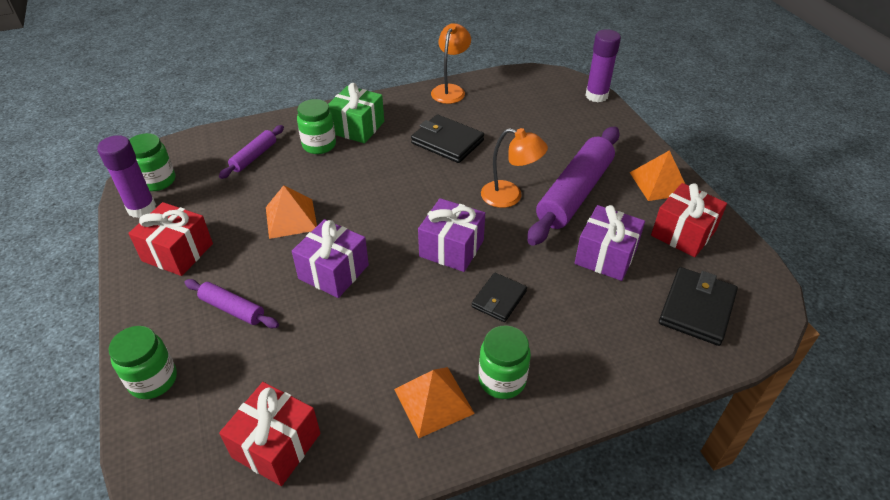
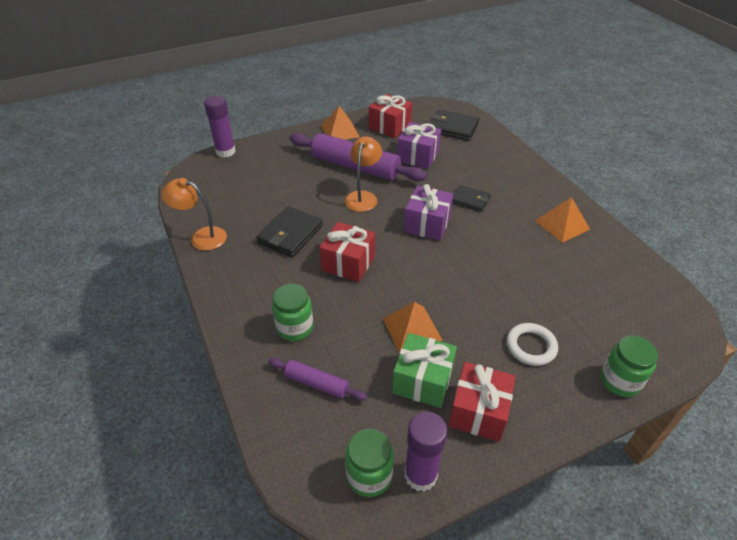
camera: 95 degrees left, 0 degrees up
purple rolling pin [184,279,279,328] -> white ring [507,323,558,366]
red gift [219,382,320,486] -> red gift moved to [320,222,375,282]
purple gift [292,219,369,298] -> none
green gift [328,83,384,143] -> green gift moved to [392,333,457,408]
green jar [479,325,531,399] -> none

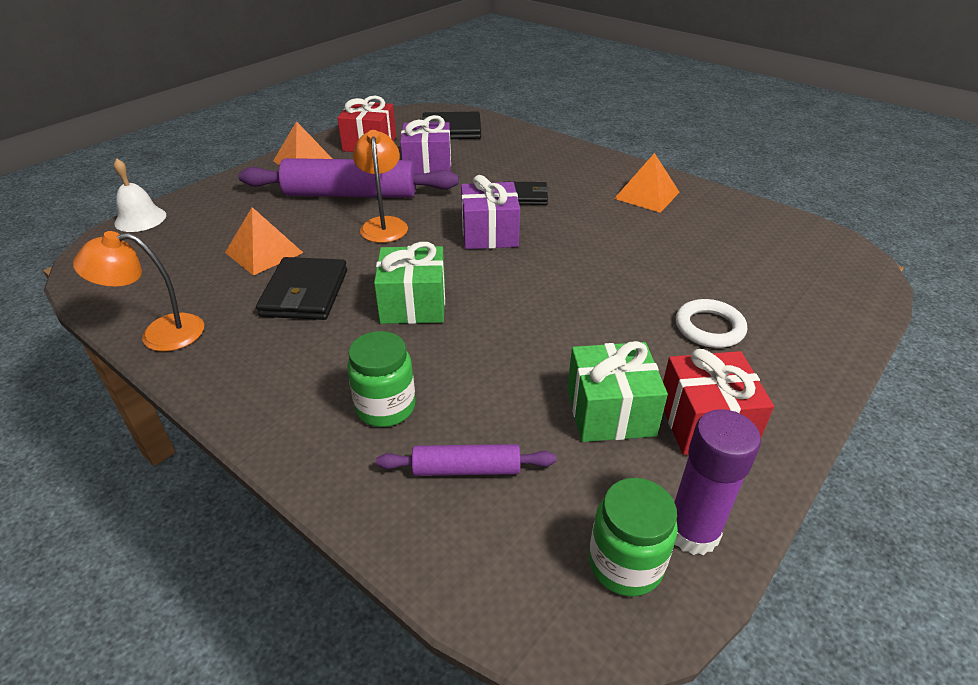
camera: 25 degrees left, 5 degrees down
purple glue stick [204,95,236,158] -> white bell [114,158,166,232]
red gift [320,222,375,282] -> green gift [374,242,445,324]
orange pyramid [383,302,442,353] -> orange pyramid moved to [225,207,303,275]
green jar [601,336,658,397] -> none

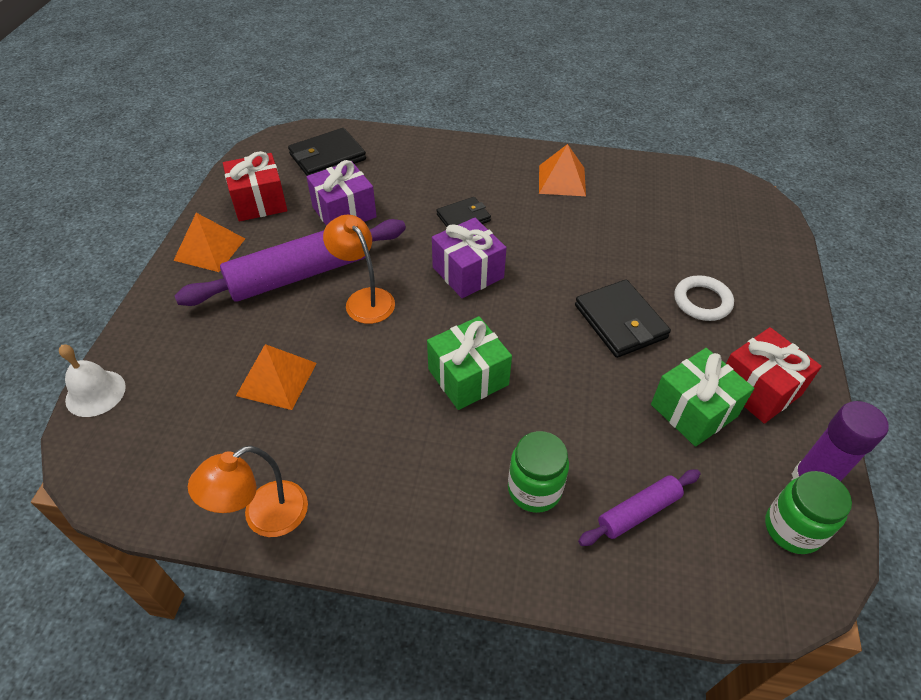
camera: 30 degrees left, 10 degrees up
black wallet [256,257,347,320] -> black wallet moved to [575,279,671,358]

